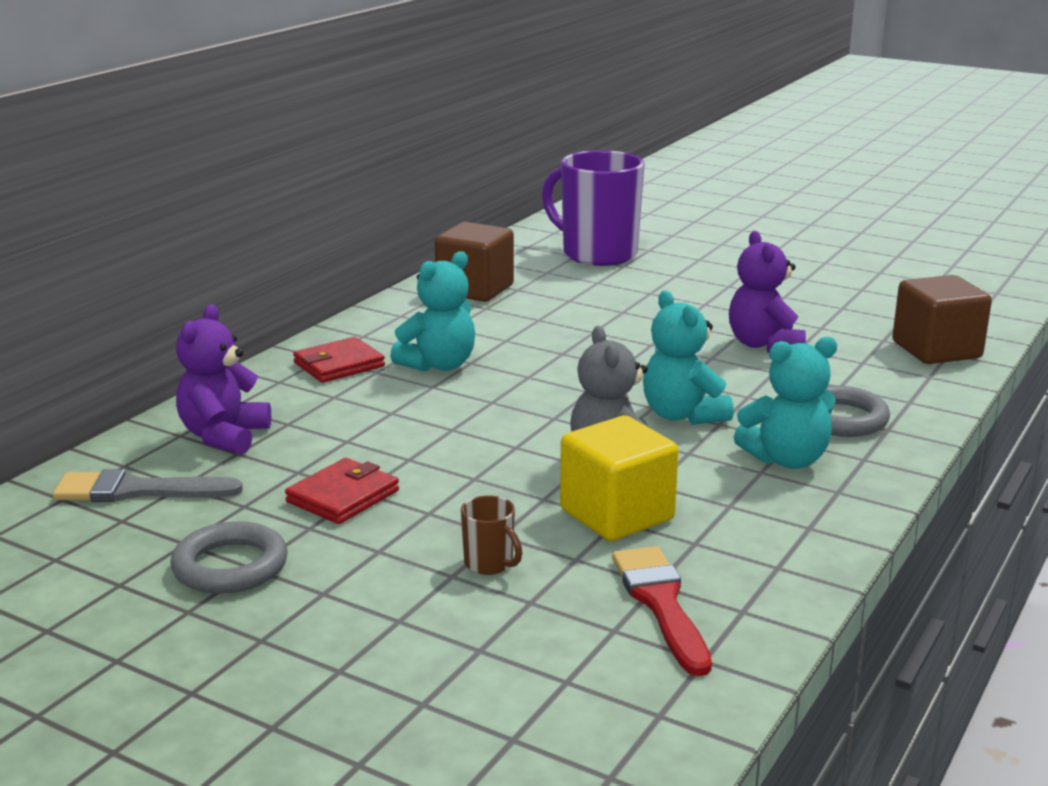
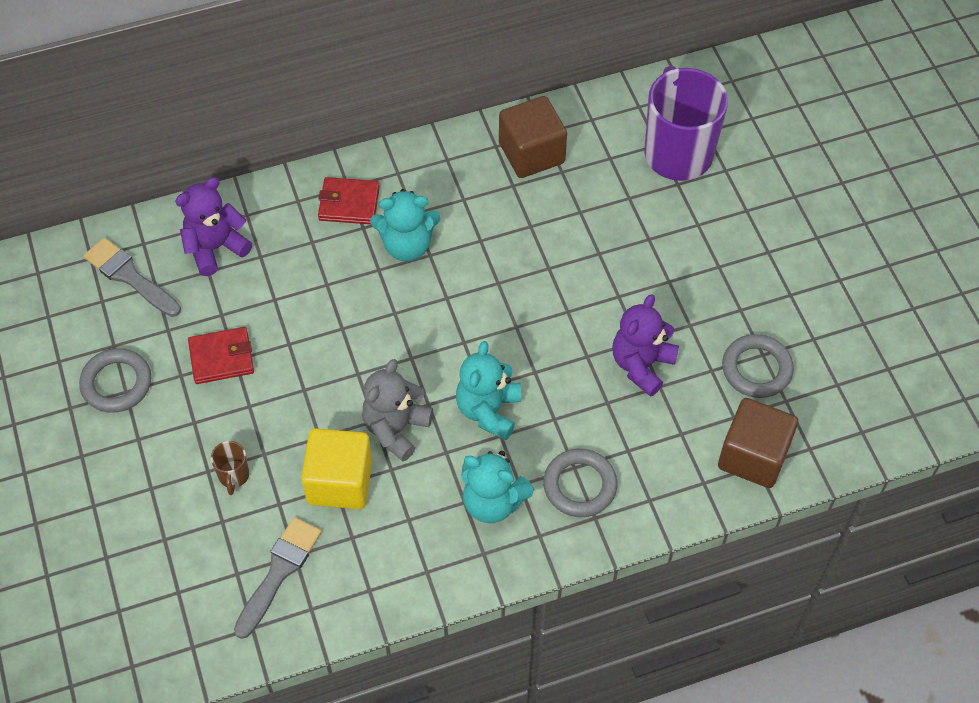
camera: 40 degrees right, 35 degrees up
red brush [612,546,712,676] -> grey brush [234,517,321,639]
none -> grey ring [722,334,794,398]

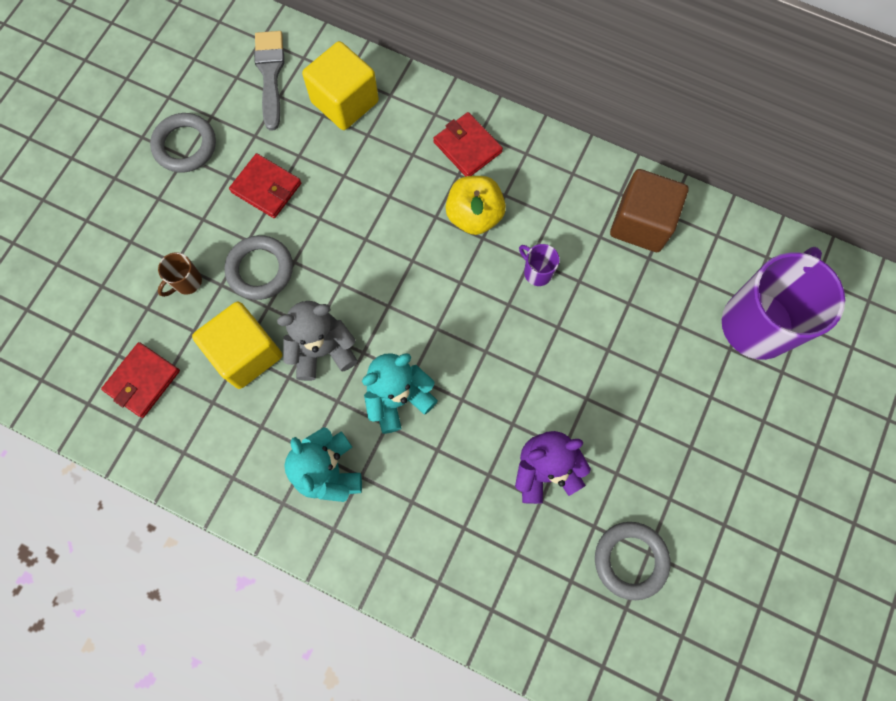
camera: 45 degrees right, 15 degrees up
purple teddy bear [175,177,252,276] -> yellow cube [302,41,379,130]
grey brush [234,517,321,639] -> red wallet [101,342,180,418]
turquoise teddy bear [370,189,440,261] -> yellow apple [445,176,506,235]
grey ring [543,449,618,517] -> grey ring moved to [225,235,293,300]
brown cube [718,398,798,488] -> none
none -> purple mug [519,244,559,286]

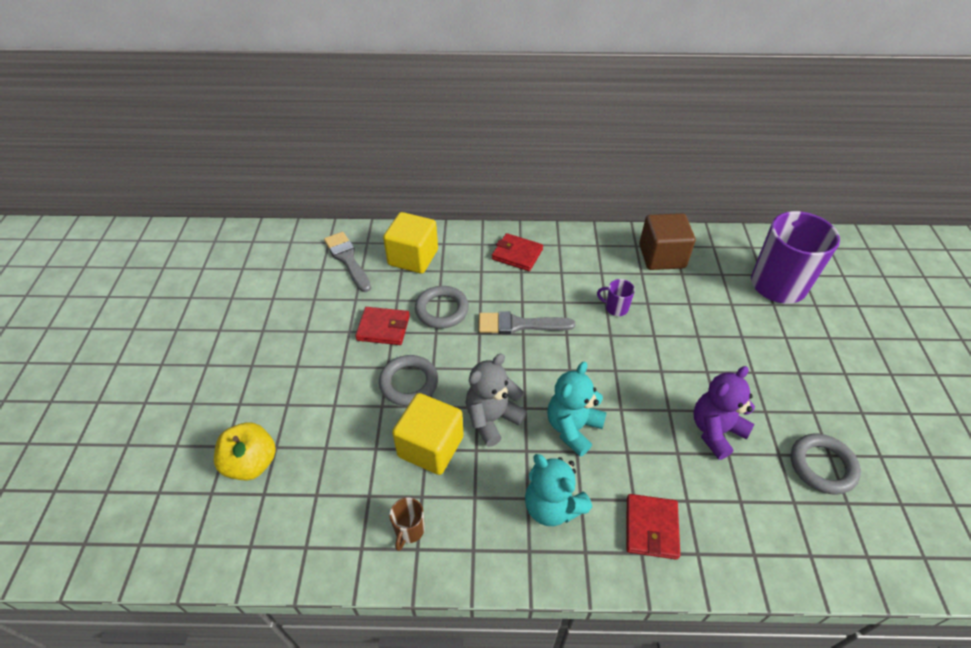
camera: 25 degrees left, 25 degrees down
red wallet [101,342,180,418] -> red wallet moved to [626,494,680,560]
grey ring [150,113,216,173] -> grey ring moved to [415,286,469,329]
brown mug [158,252,202,297] -> brown mug moved to [389,498,425,551]
yellow apple [445,176,506,235] -> yellow apple moved to [214,423,276,480]
none -> grey brush [479,311,575,334]

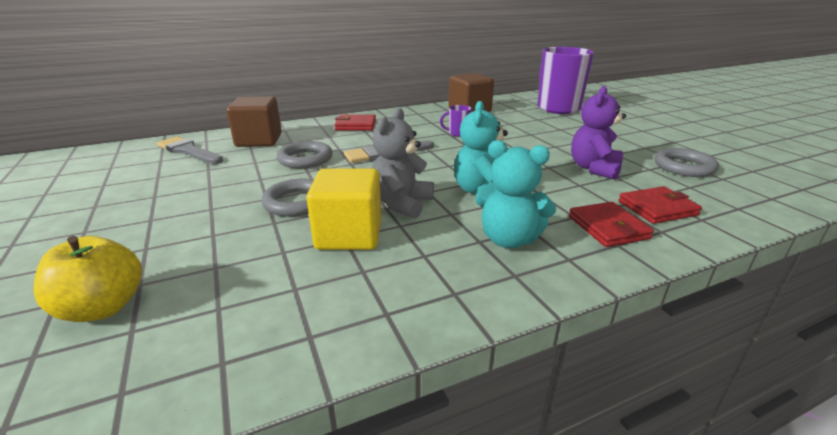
camera: 25 degrees left, 20 degrees down
red wallet [355,307,410,345] -> red wallet moved to [618,186,702,224]
yellow cube [383,212,438,274] -> brown cube [226,96,282,147]
brown mug [389,498,425,551] -> none

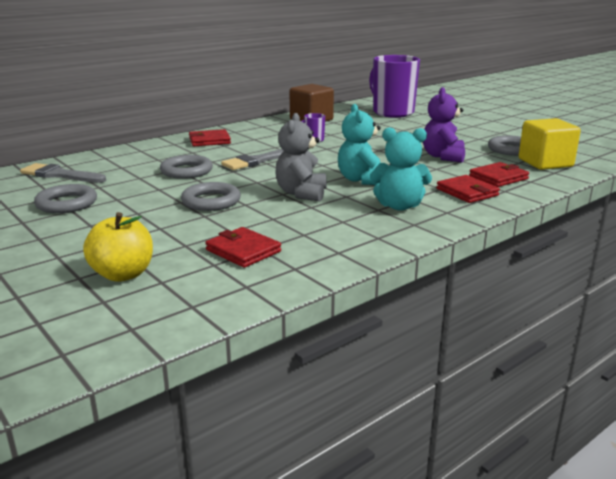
camera: 15 degrees left, 5 degrees down
brown cube [226,96,282,147] -> none
yellow cube [306,168,382,250] -> yellow cube moved to [519,118,581,170]
none -> grey ring [34,184,97,213]
none -> red wallet [205,227,281,268]

